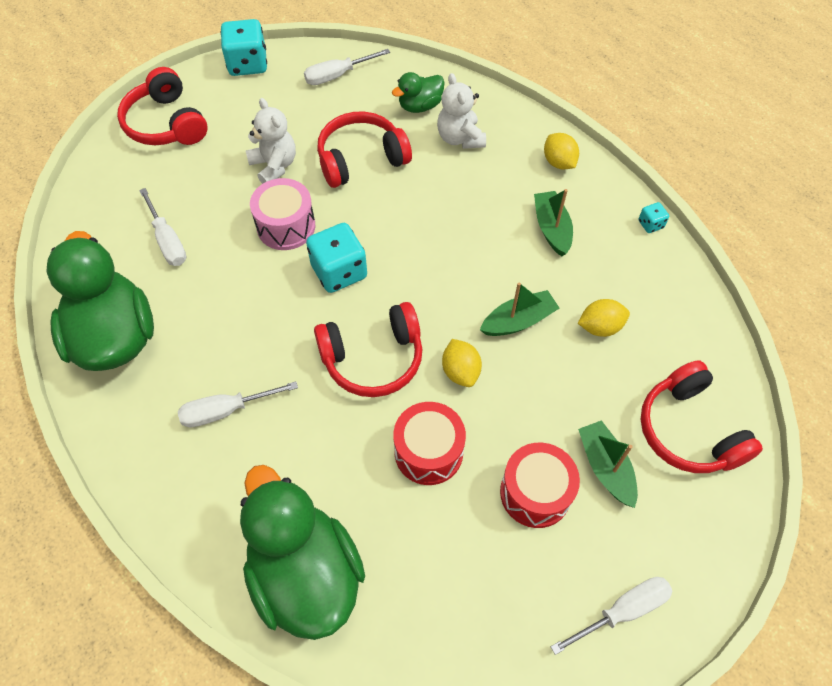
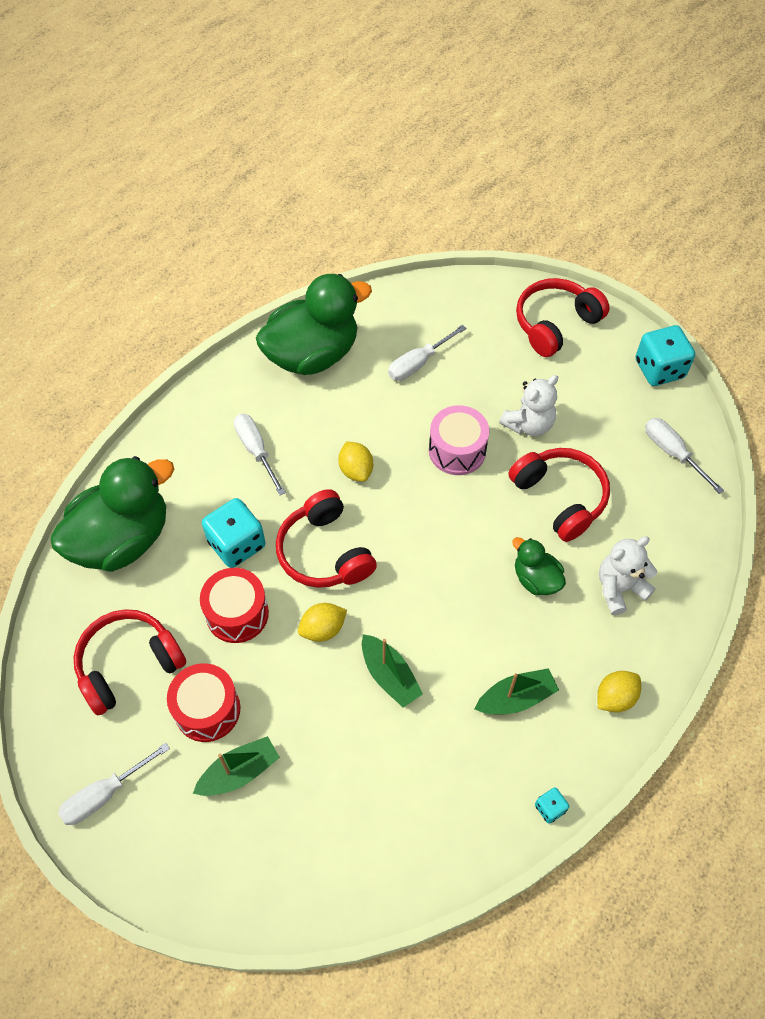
camera: 80 degrees right, 0 degrees up
turquoise dice [306,223,367,293] -> turquoise dice moved to [202,498,266,568]
green duck [392,72,445,113] -> green duck moved to [512,537,566,595]
white screwdriver [551,577,672,655] -> white screwdriver turned 90 degrees clockwise [58,743,170,825]
yellow lemon [578,299,630,337] -> yellow lemon moved to [338,442,373,482]
red headphones [640,360,763,473] -> red headphones moved to [73,609,186,716]

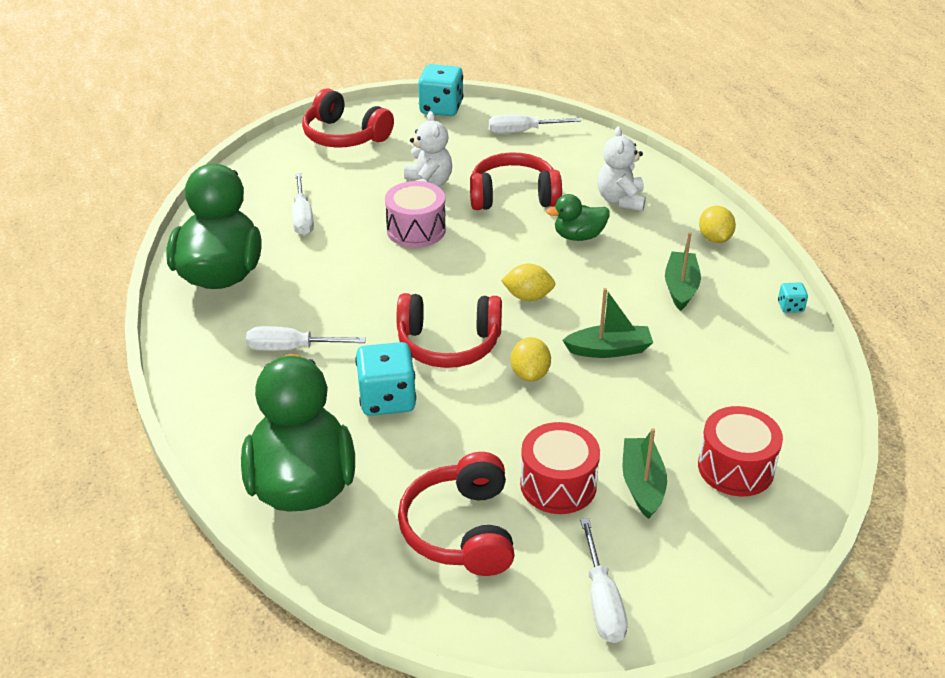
camera: 60 degrees left, 20 degrees down
red drum [200,568,269,643] -> red drum moved to [698,406,783,497]
yellow lemon [338,442,373,482] -> yellow lemon moved to [501,264,555,301]
red headphones [516,278,610,357] -> red headphones turned 45 degrees counterclockwise [302,88,394,148]

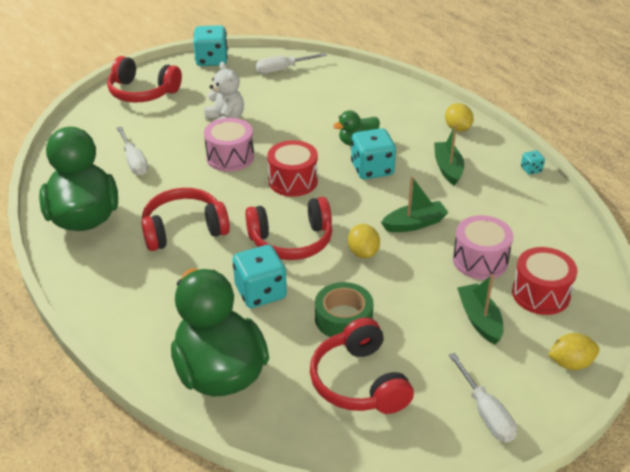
camera: 15 degrees left, 0 degrees up
white screwdriver [246,326,366,351] -> none
red headphones [470,152,562,210] -> red headphones moved to [141,188,230,251]
yellow lemon [501,264,555,301] -> yellow lemon moved to [548,333,600,370]
red drum [520,422,600,514] -> red drum moved to [267,140,318,197]
white teddy bear [597,126,646,211] -> none
none -> green tape [315,282,373,337]
none -> turquoise dice [351,128,396,179]
none -> pink drum [453,215,513,280]

